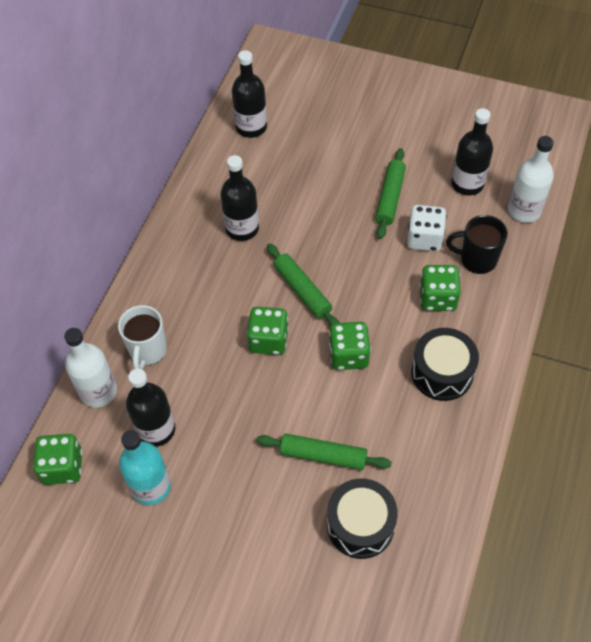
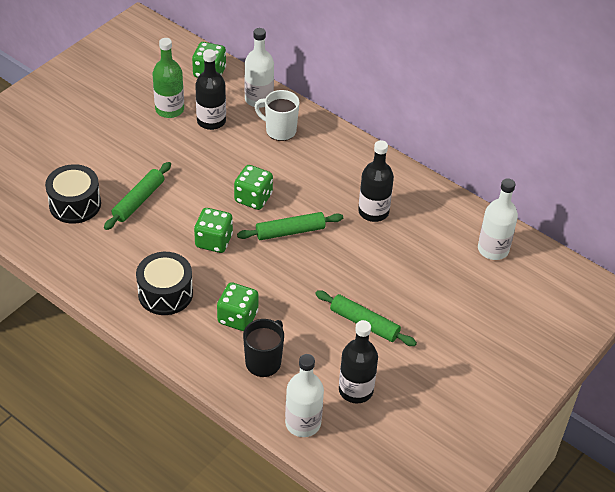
camera: 105 degrees right, 10 degrees down
turquoise bottle [119,430,171,505] -> green bottle [153,38,184,118]
black bottle [232,50,267,138] -> white bottle [478,178,518,260]
white dice [407,205,447,252] -> none

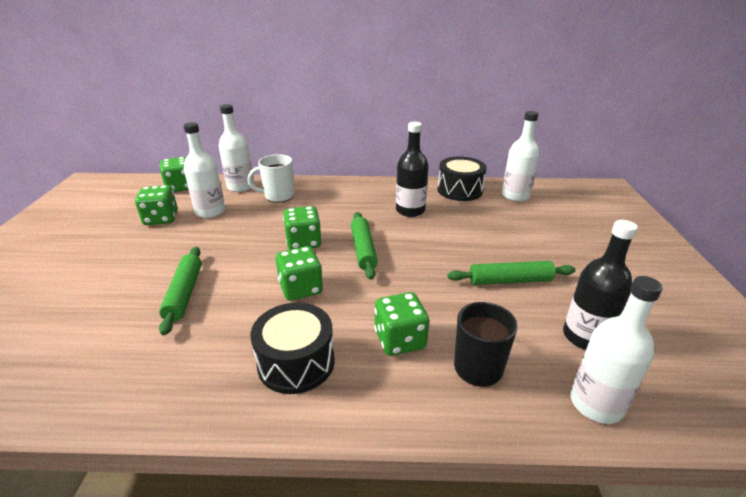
camera: 35 degrees left, 15 degrees down
black drum [45,164,101,224] -> black drum moved to [438,157,487,201]
green bottle [153,38,184,118] -> green dice [135,185,178,225]
black bottle [195,49,226,130] -> white bottle [184,122,225,218]
green rolling pin [237,212,343,240] -> green rolling pin turned 45 degrees counterclockwise [351,212,378,280]

